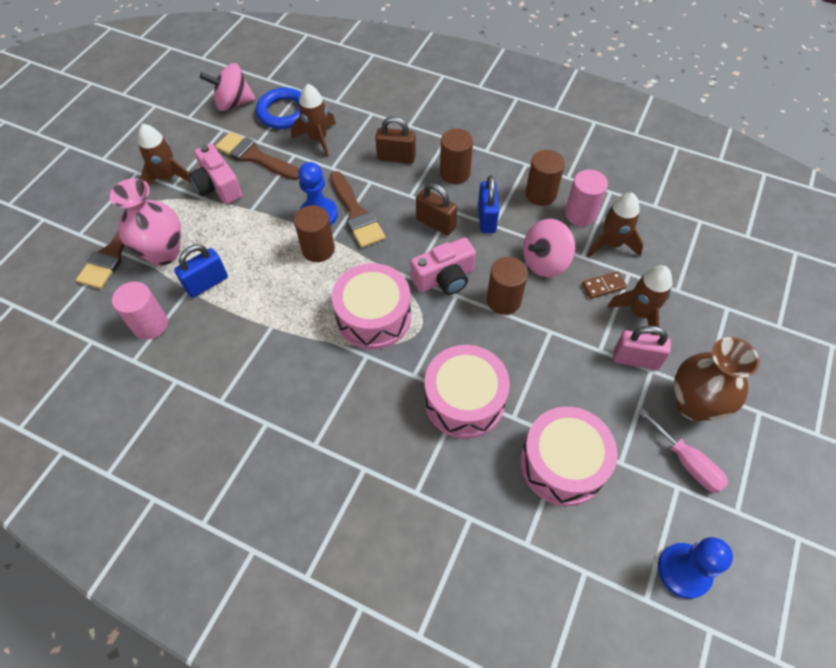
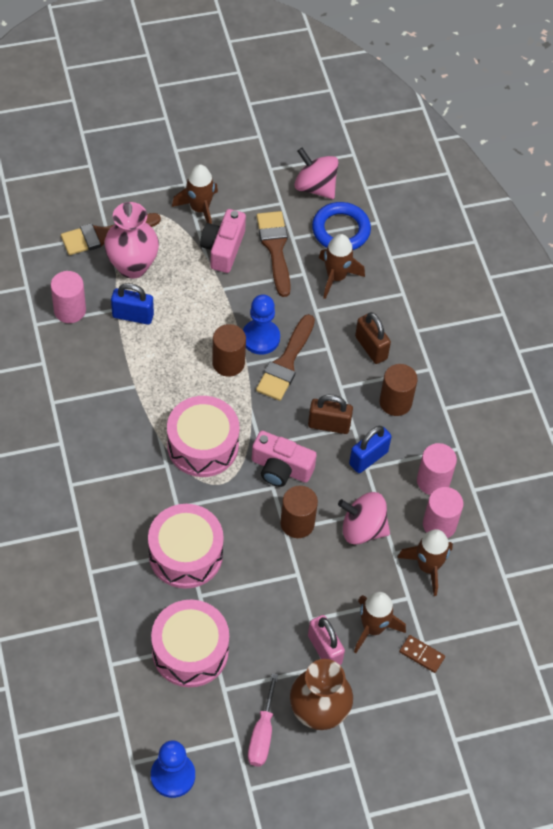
camera: 45 degrees right, 0 degrees up
brown padlock [416,183,457,235] -> brown padlock turned 75 degrees counterclockwise [308,394,353,434]
brown cylinder [525,150,565,206] -> pink cylinder [417,443,457,495]
brown domino [582,271,627,299] -> brown domino moved to [399,635,445,673]

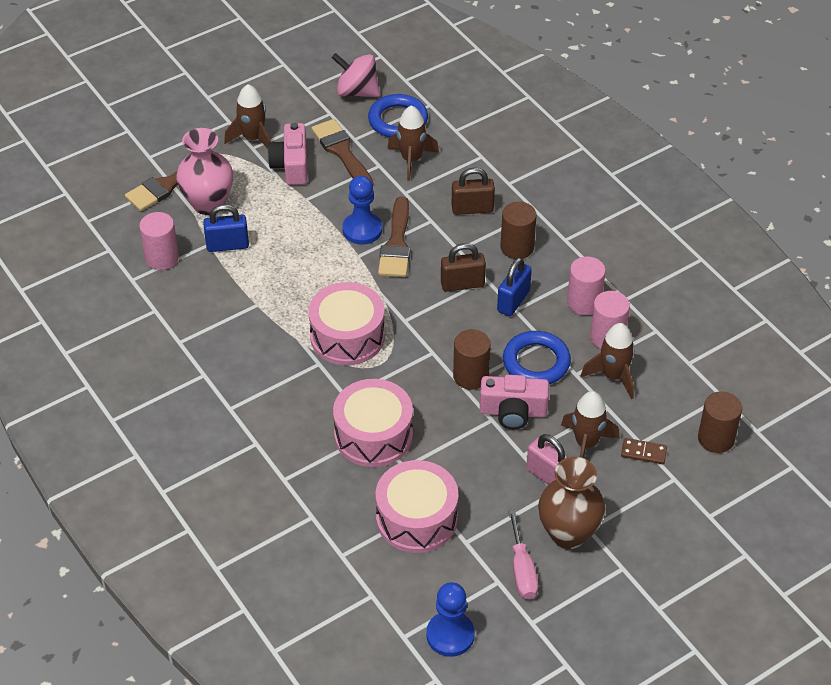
camera: 15 degrees left, 10 degrees down
brown cylinder [212,324,246,377] -> brown cylinder moved to [698,391,742,453]
pink camera [252,431,317,487] -> pink camera moved to [480,375,549,429]
pink spinning top [338,492,390,545] -> blue ring [503,331,571,384]
brown padlock [355,312,391,364] -> brown padlock turned 45 degrees counterclockwise [451,168,495,215]

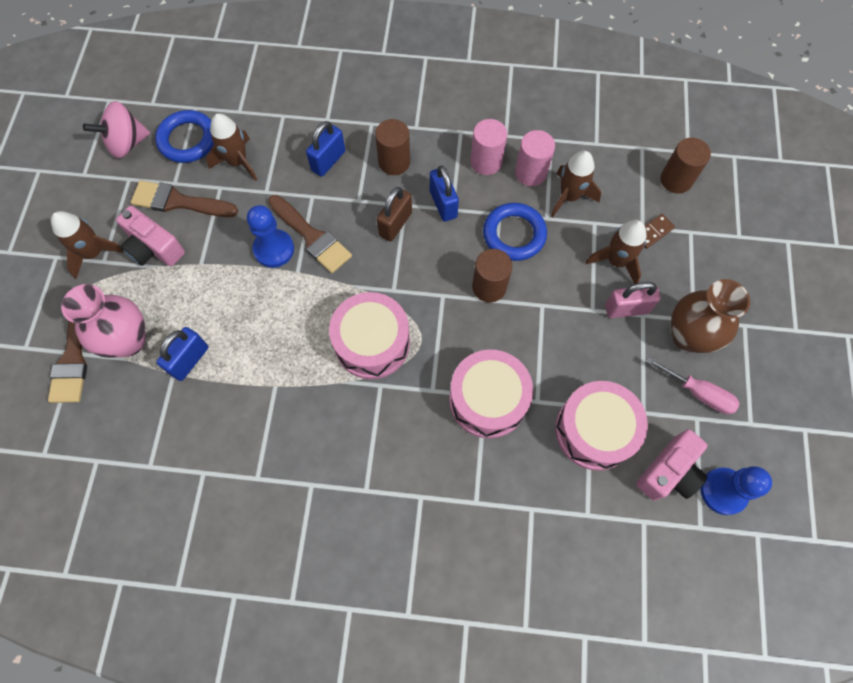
camera: 50 degrees left, 20 degrees up
pink cylinder [139,212,179,270] -> none
brown padlock [451,168,495,215] -> blue padlock [306,121,345,177]
pink camera [480,375,549,429] -> pink camera moved to [636,429,708,501]

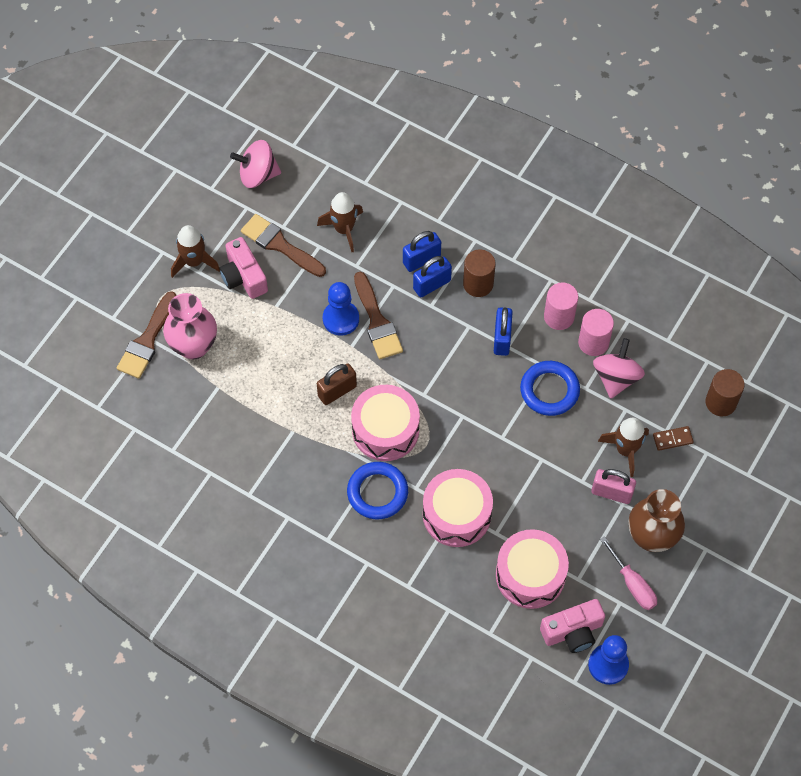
camera: 25 degrees right, 5 degrees down
blue ring [155,110,214,163] -> blue ring moved to [347,462,408,519]
blue padlock [156,327,208,381] -> blue padlock moved to [413,256,452,297]
brown padlock [377,187,412,242] -> brown padlock moved to [317,363,357,405]
brown cylinder [472,249,512,302] -> none
brown rocket [551,151,601,218] -> pink spinning top [593,338,645,399]

